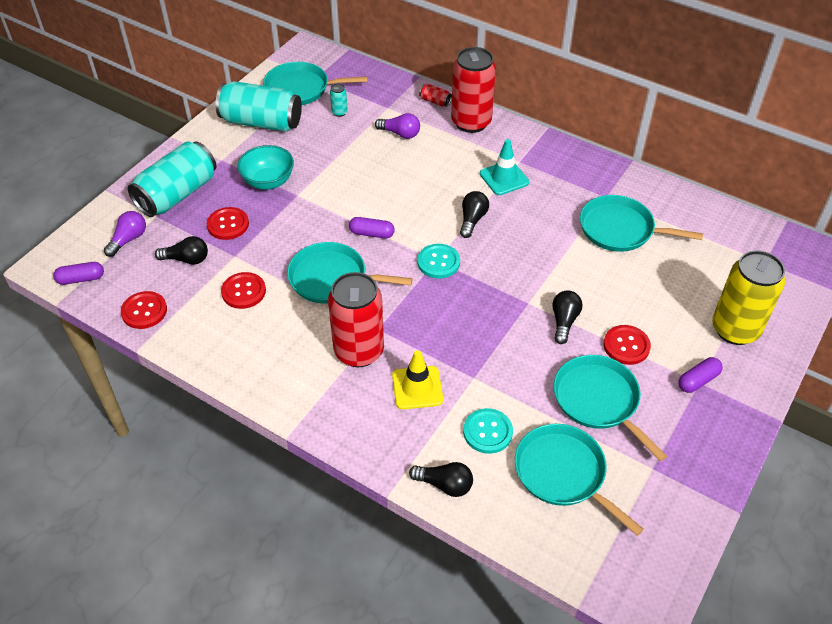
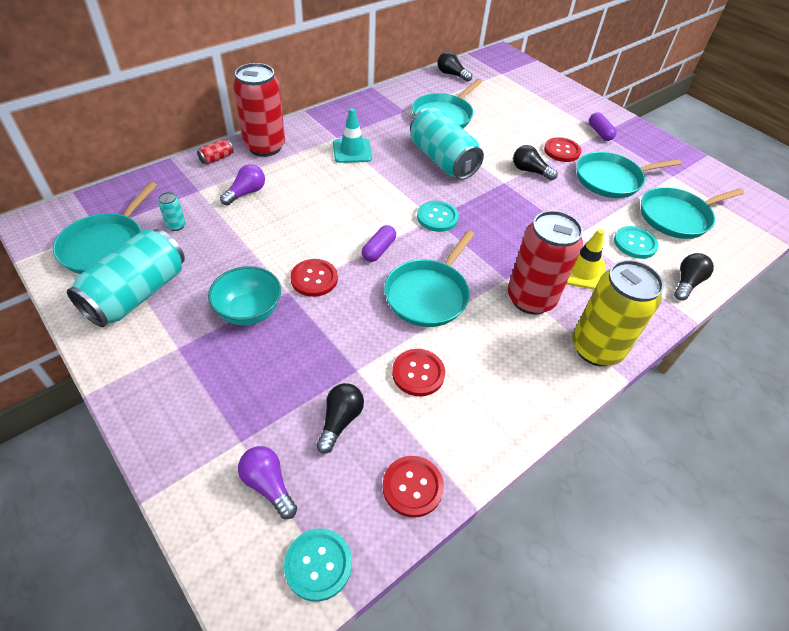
camera: 75 degrees left, 0 degrees up
purple capsule [53,262,104,285] -> turquoise button [284,529,352,602]
turquoise can [128,141,216,217] -> turquoise can moved to [410,108,484,180]
red button [207,207,249,240] -> red button moved to [290,259,338,297]
black light bulb [460,191,489,238] -> black light bulb moved to [437,51,472,82]
yellow can [712,250,785,345] -> yellow can moved to [572,260,664,366]

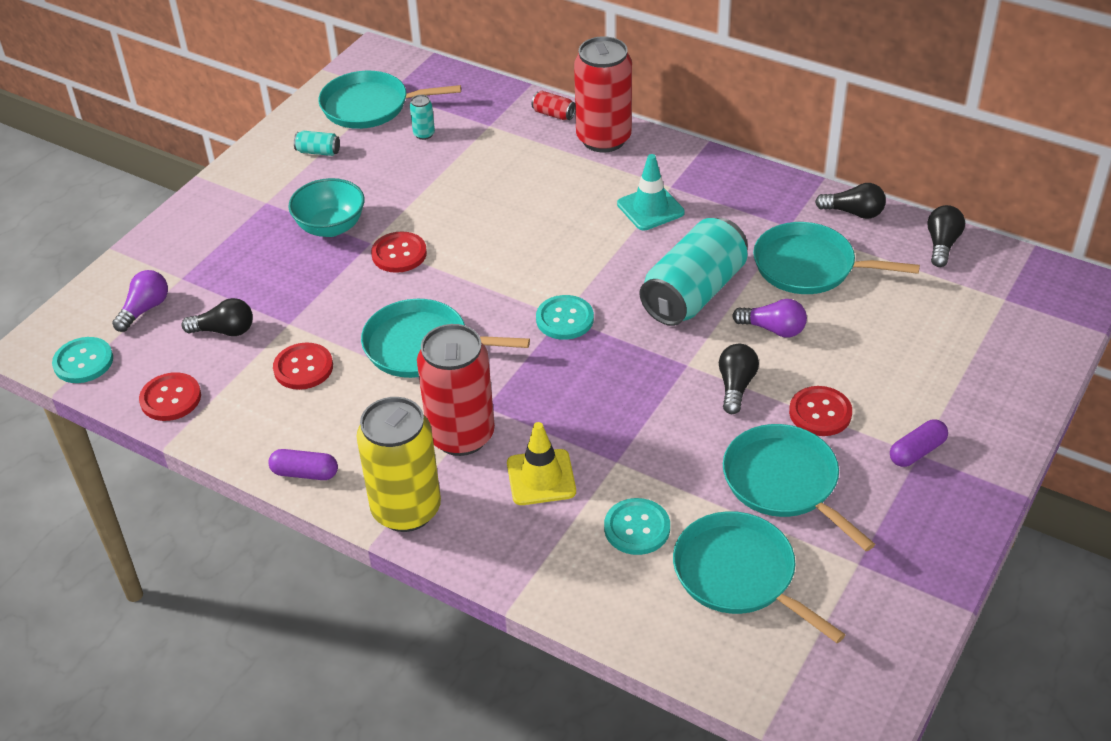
camera: 75 degrees right, 5 degrees down
turquoise can [67,229,185,327] -> turquoise can [294,131,340,156], size x0.40
purple light bulb [220,164,265,206] -> purple light bulb moved to [732,299,807,337]
purple capsule [362,225,396,262] -> purple capsule moved to [268,449,338,480]
black light bulb [674,253,714,301] -> black light bulb moved to [815,183,886,219]

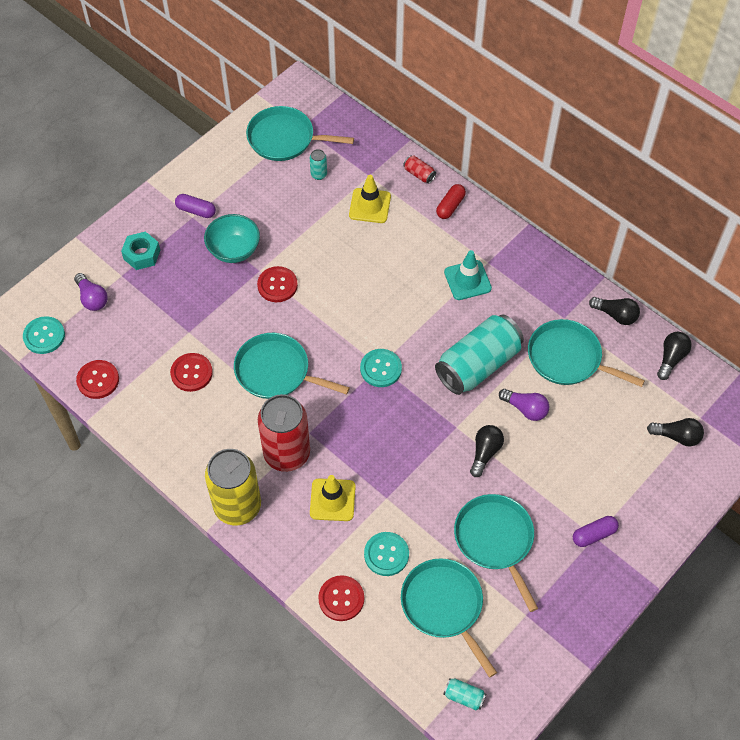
camera: 10 degrees right, 15 degrees up
purple light bulb [112,270,168,332] -> purple light bulb turned 105 degrees clockwise [74,273,108,311]
black light bulb [181,298,253,336] -> black light bulb moved to [647,418,704,446]
purple capsule [268,449,338,480] -> purple capsule moved to [175,194,216,218]
turquoise can [294,131,340,156] -> turquoise can moved to [443,678,486,710]
red can [574,36,632,152] -> red capsule [436,184,466,219]
red button [789,386,852,436] -> red button moved to [318,575,364,621]
none -> turquoise nut [121,231,160,270]
none -> yellow traffic cone [349,175,391,223]

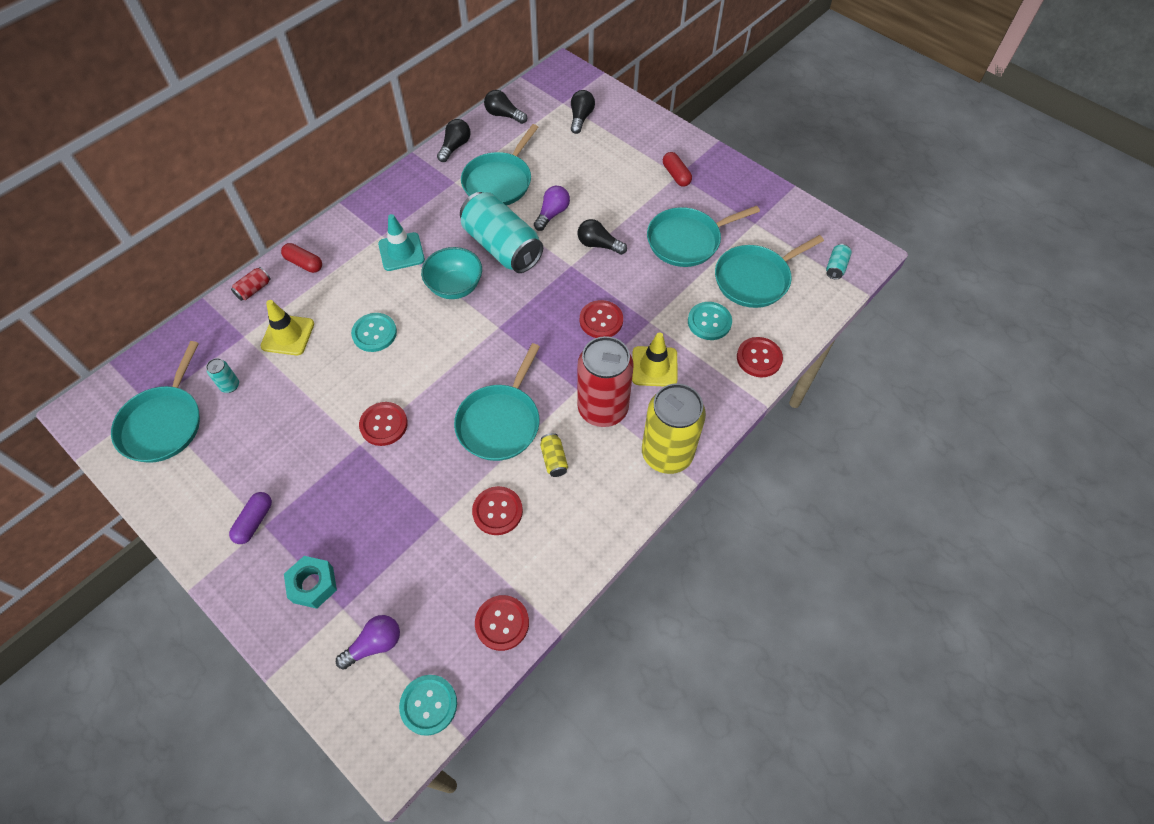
camera: 90 degrees left, 0 degrees up
turquoise bowl [204,214,260,263] -> turquoise bowl moved to [421,247,482,299]
turquoise button [360,349,402,387] -> turquoise button moved to [351,313,397,352]
purple capsule [573,516,619,547] -> red capsule [663,152,692,187]
none -> yellow can [540,433,568,477]
none -> red button [580,300,623,338]

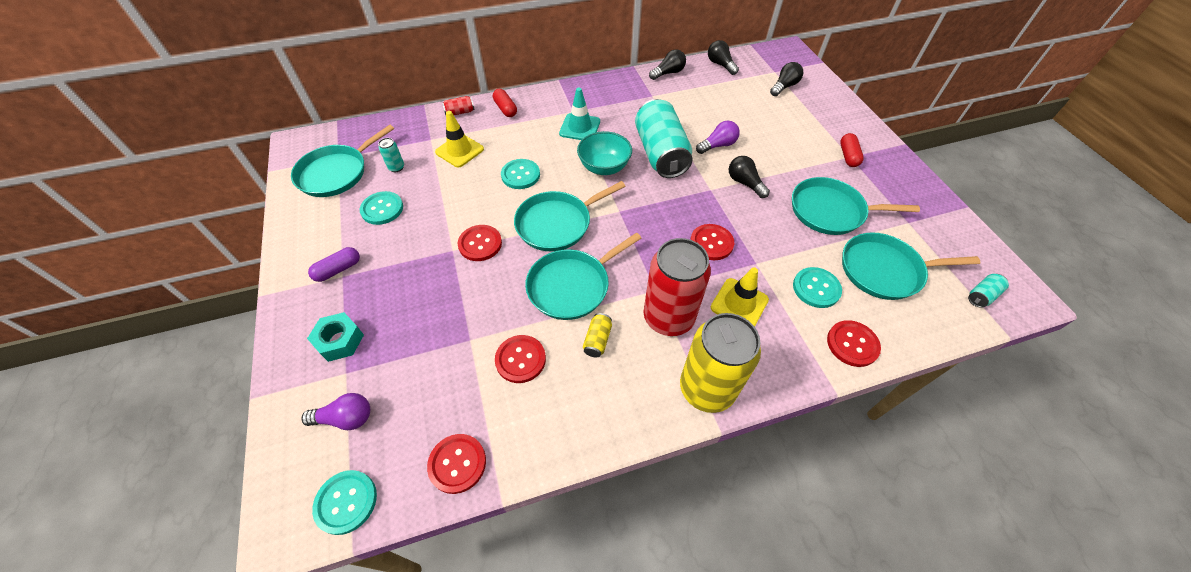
camera: 30 degrees right, 5 degrees down
turquoise pan [461,124,538,206] -> turquoise pan moved to [514,181,625,251]
none -> turquoise button [360,191,403,225]

